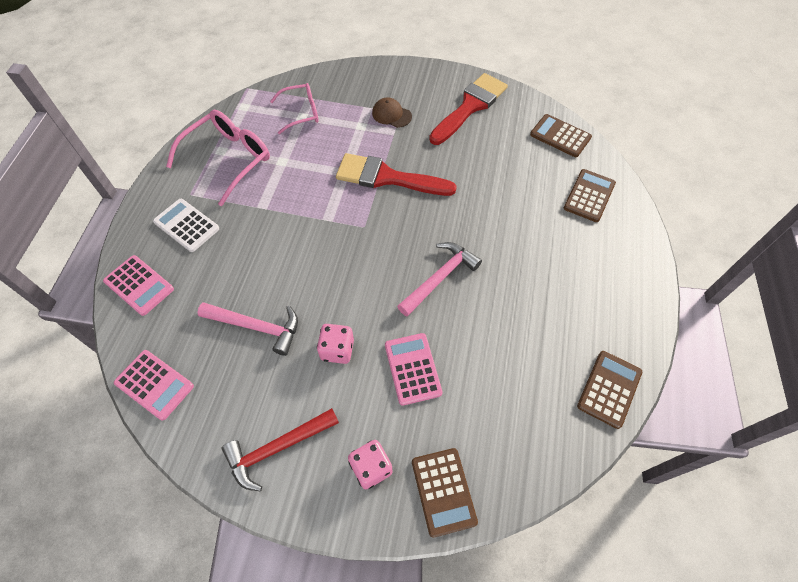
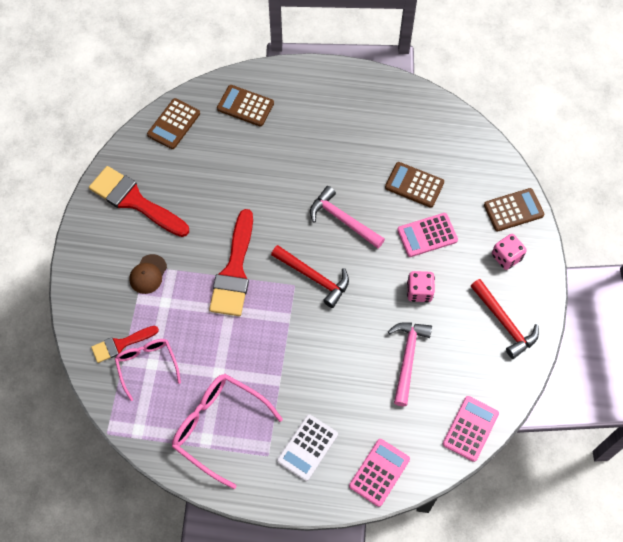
camera: 95 degrees left, 5 degrees up
brown calculator [577,351,642,429] -> brown calculator moved to [385,162,444,208]
none -> red brush [91,326,159,363]
none -> red hammer [271,245,349,308]

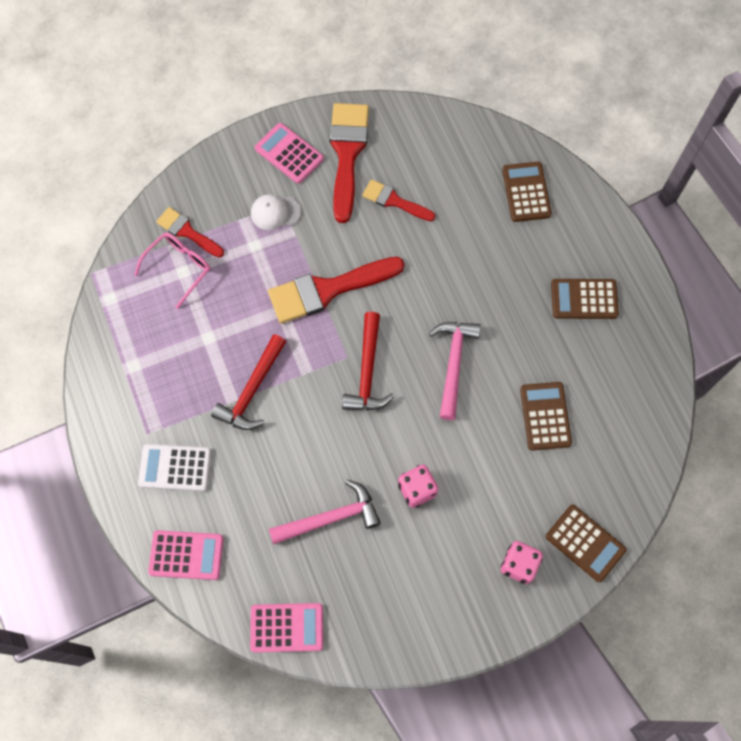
camera: 60 degrees right, 5 degrees up
brown cap [129,254,167,294] -> white cap [251,194,301,230]
brown calculator [147,98,200,149] -> brown calculator moved to [551,279,619,319]
pink glasses [172,374,283,489] -> none
pink calculator [397,213,458,257] -> pink calculator moved to [255,123,324,184]
red hammer [471,279,539,359] -> red hammer moved to [211,334,286,430]
none -> red brush [362,179,435,221]

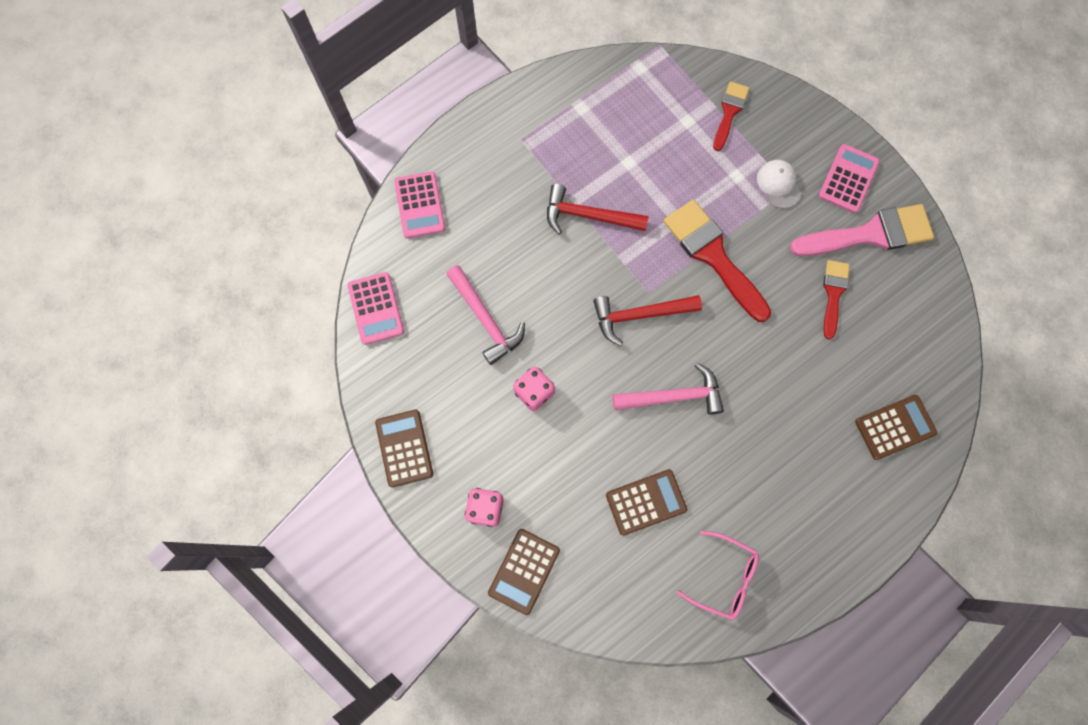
camera: 75 degrees right, 5 degrees up
pink glasses [134,232,211,309] -> pink glasses moved to [677,530,759,620]
white calculator [138,444,212,491] -> none
red brush [329,103,369,223] -> pink brush [790,204,934,256]
brown calculator [551,279,619,319] -> brown calculator moved to [375,410,433,488]

